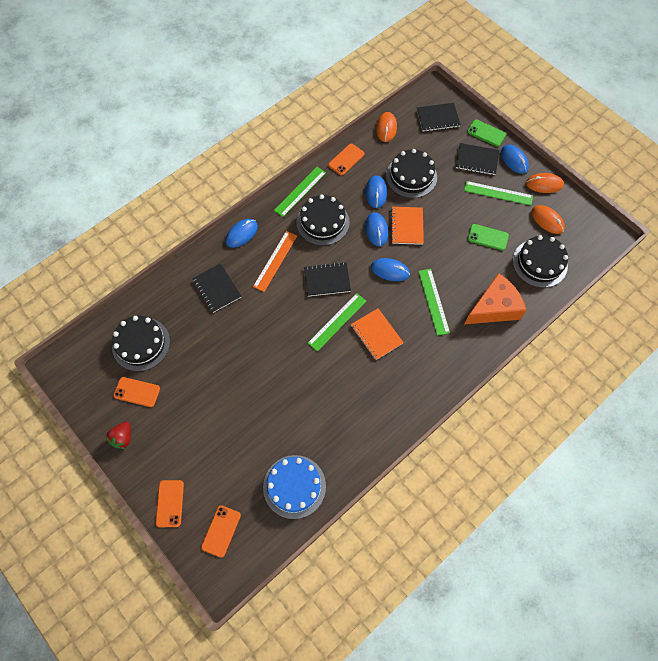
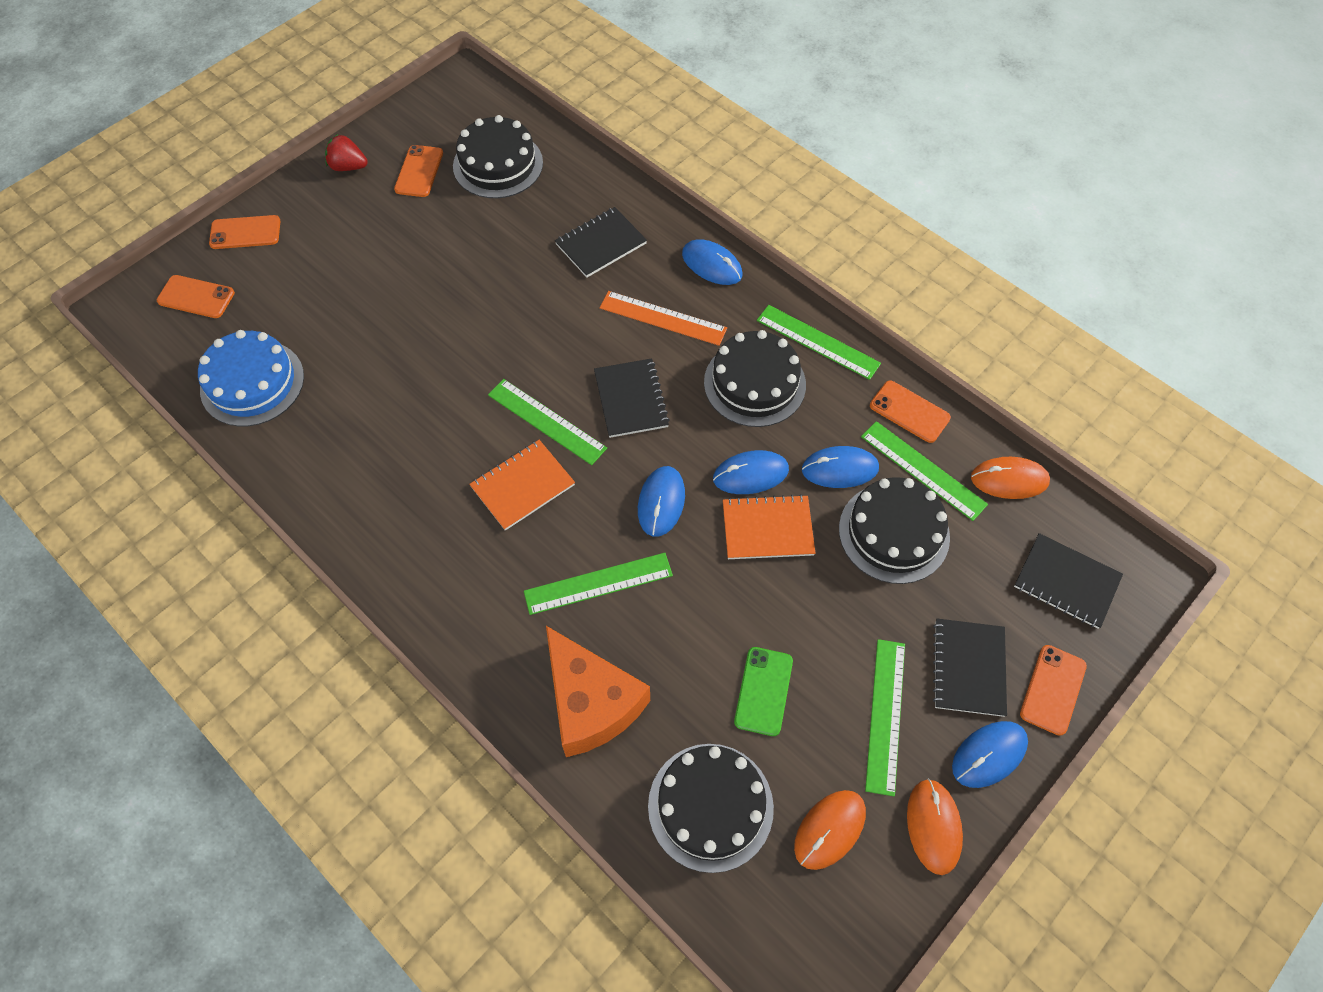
camera: 85 degrees right, 5 degrees down
black notebook [417,103,461,132] -> black notebook turned 45 degrees counterclockwise [1014,533,1123,629]
green phone [467,119,506,147] -> orange phone [1020,645,1087,736]
none -> green ruler [861,421,988,521]

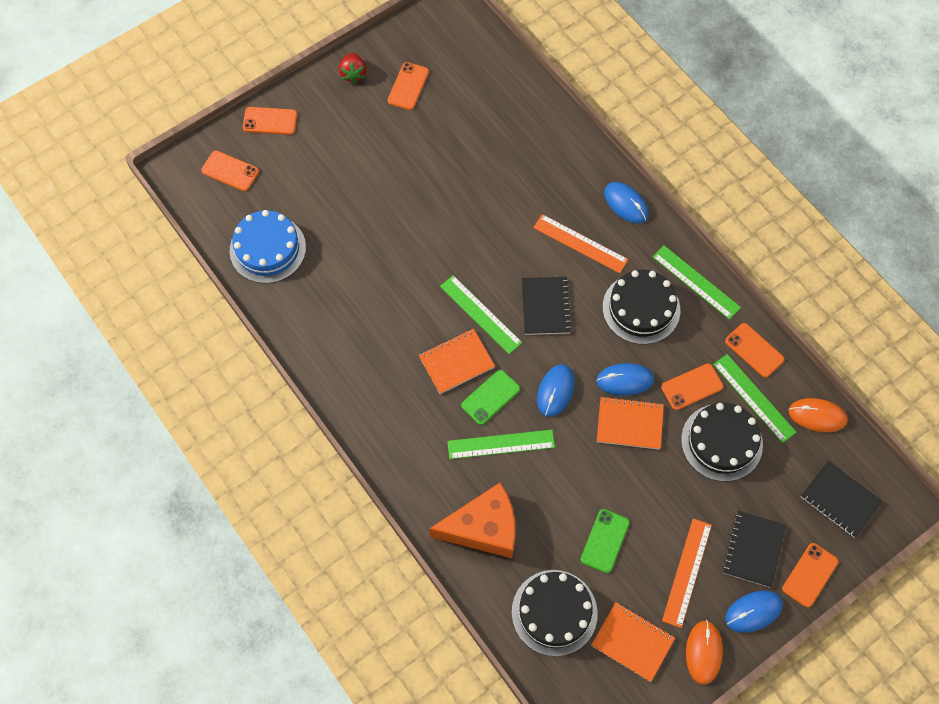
camera: 10 degrees right, 5 degrees up
red strawberry [325,134,368,171] -> red strawberry turned 120 degrees counterclockwise [339,53,367,84]
black cake [453,115,543,198] -> none
orange cheese [546,626,650,757] -> orange cheese turned 75 degrees counterclockwise [429,482,516,558]
black notebook [555,207,647,278] -> none
orange mouse [794,790,866,870] -> orange notebook [591,602,675,682]
blue mouse [802,446,879,488] -> orange phone [661,363,723,410]
green ruler [865,639,905,796] -> orange ruler [662,518,712,628]
none -> green phone [461,370,520,425]

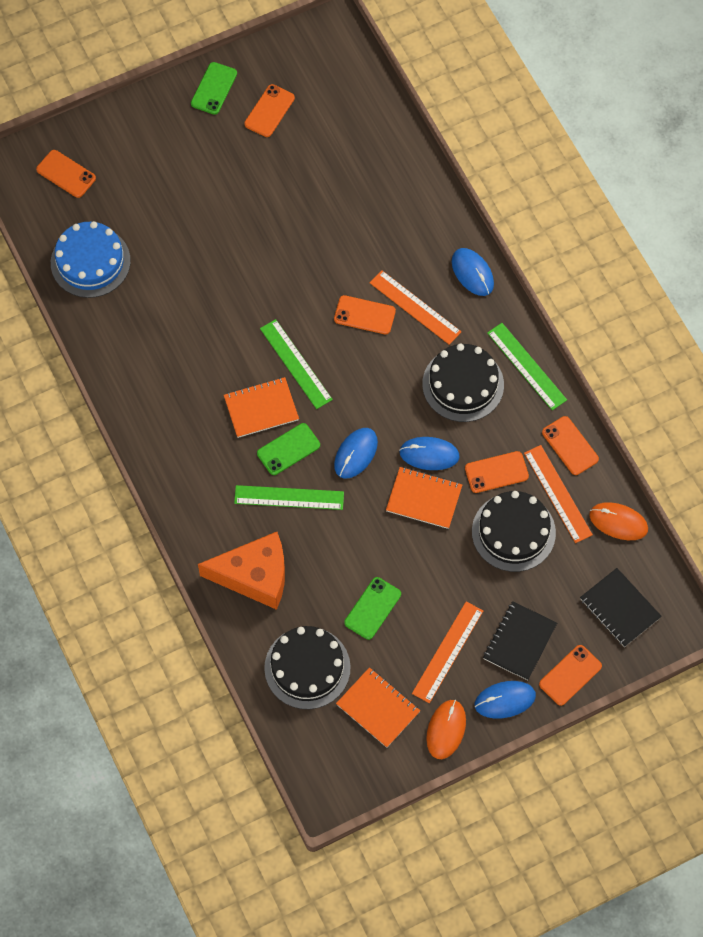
camera: 10 degrees right, 0 degrees up
orange phone [243,107,297,135] -> orange phone moved to [334,295,396,334]
red strawberry [339,53,367,84] -> green phone [191,62,237,115]
black notebook [522,277,572,335] -> none
green ruler [713,354,797,443] -> orange ruler [524,445,593,543]

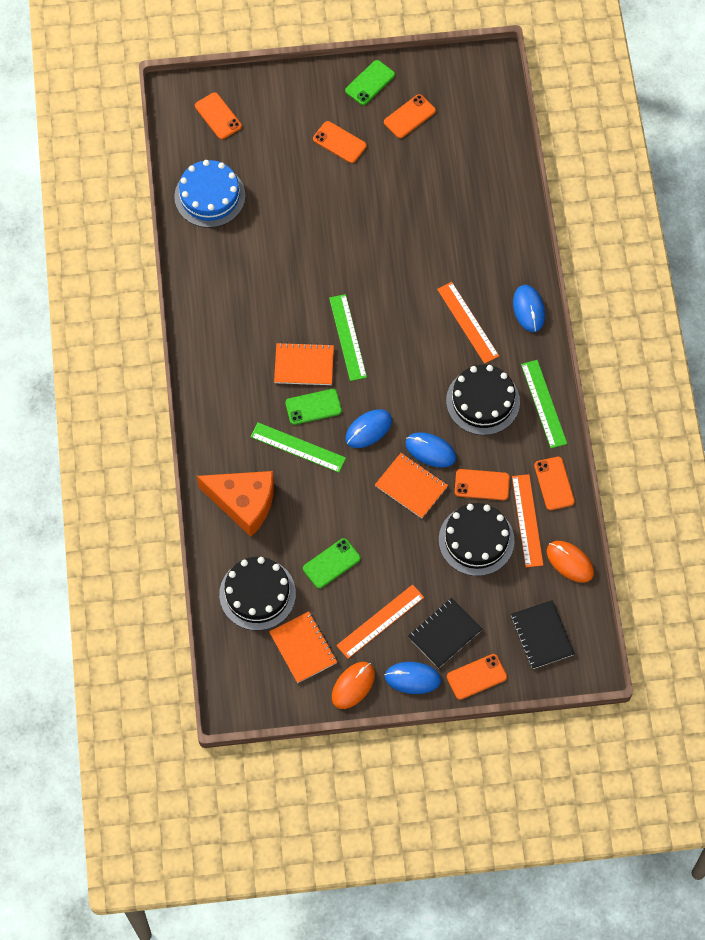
camera: 20 degrees right, 0 degrees up
orange phone [334,295,396,334] -> orange phone moved to [313,121,367,163]

